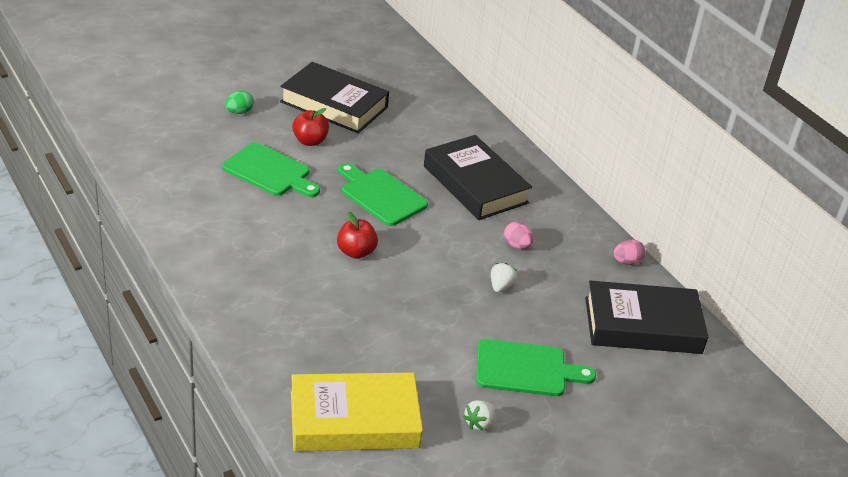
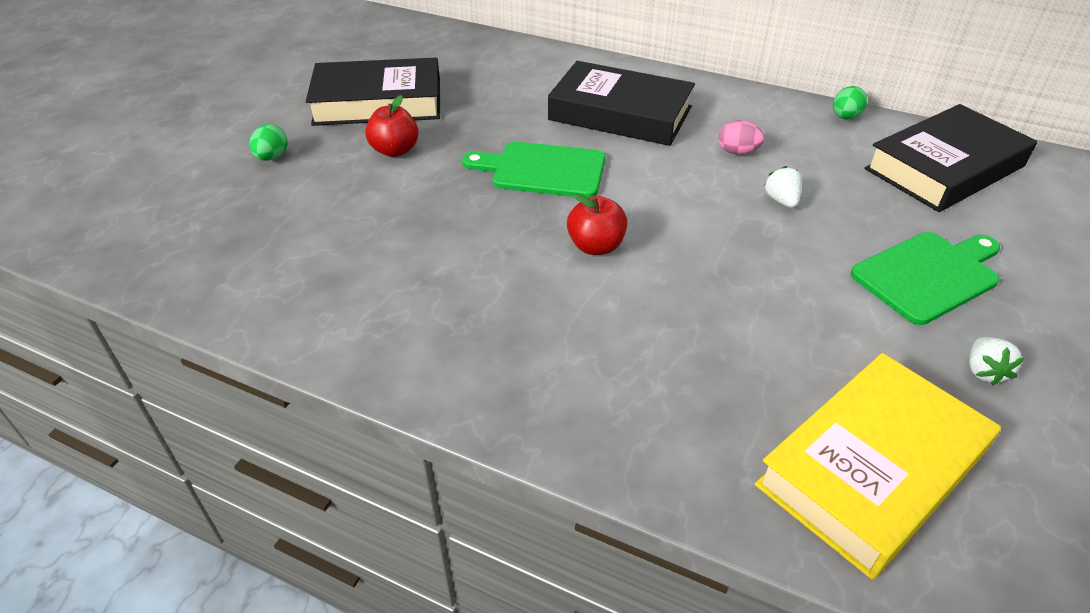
camera: 30 degrees left, 5 degrees up
green cutting board [222,142,320,197] -> none
pink egg [614,240,646,265] -> green egg [833,86,867,119]

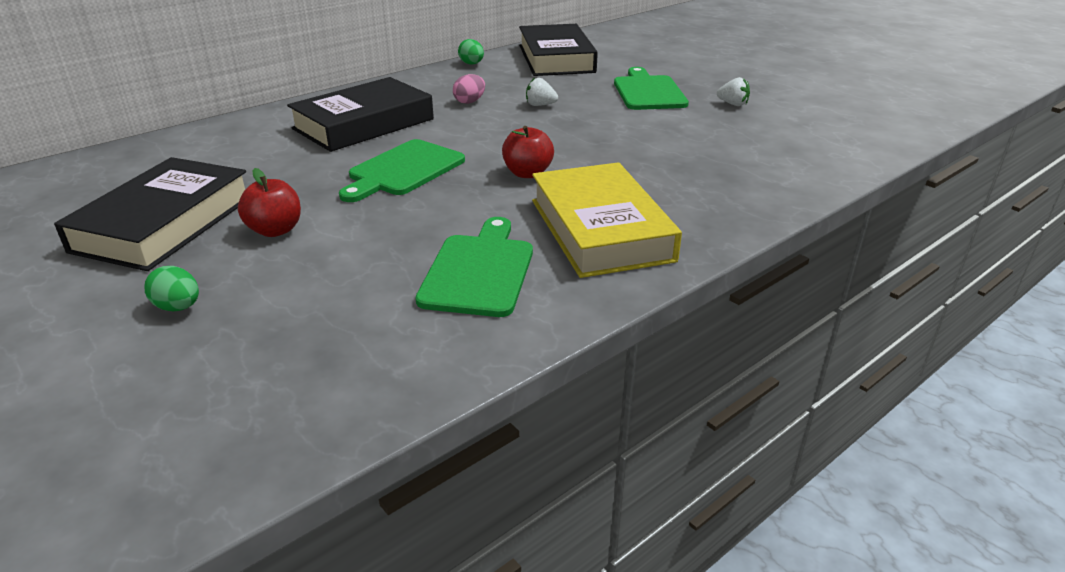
camera: 65 degrees left, 10 degrees down
yellow book [755,353,1001,579] -> yellow book moved to [532,162,682,278]
none -> green cutting board [416,217,533,317]

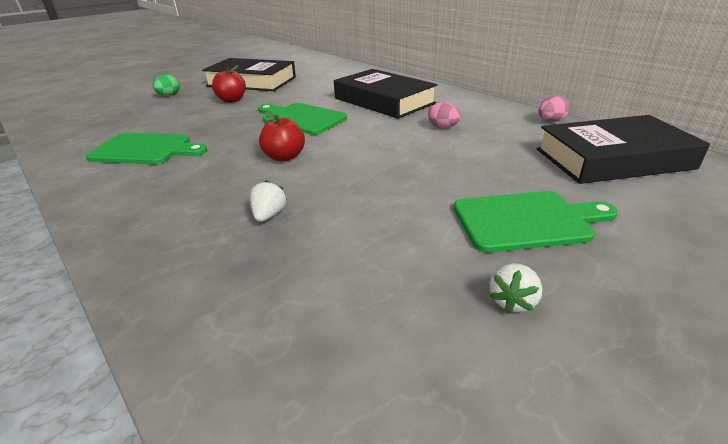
camera: 90 degrees right, 0 degrees up
green egg [458,39,484,64] -> pink egg [538,96,570,122]
white strawberry [526,77,558,106] -> white strawberry moved to [250,180,287,222]
yellow book [532,162,682,278] -> none

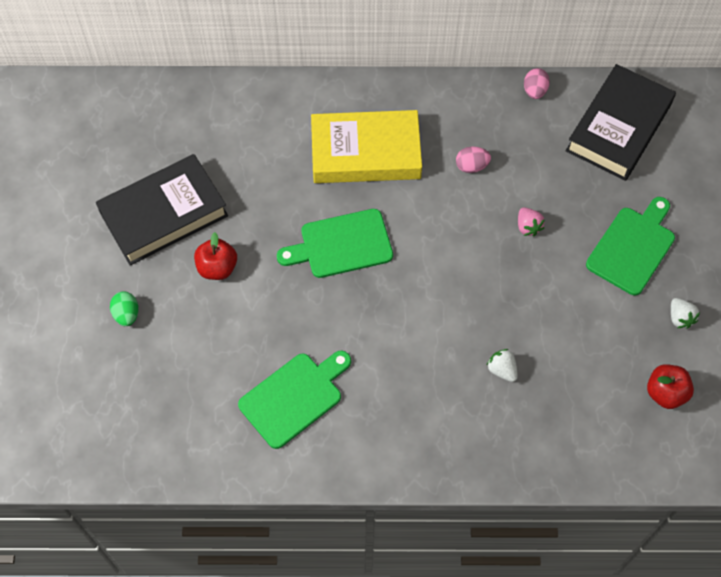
camera: 50 degrees left, 30 degrees up
red apple [259,111,305,162] -> red apple moved to [647,365,694,409]
black book [334,69,438,119] -> yellow book [311,110,422,183]
none -> pink strawberry [518,207,545,236]

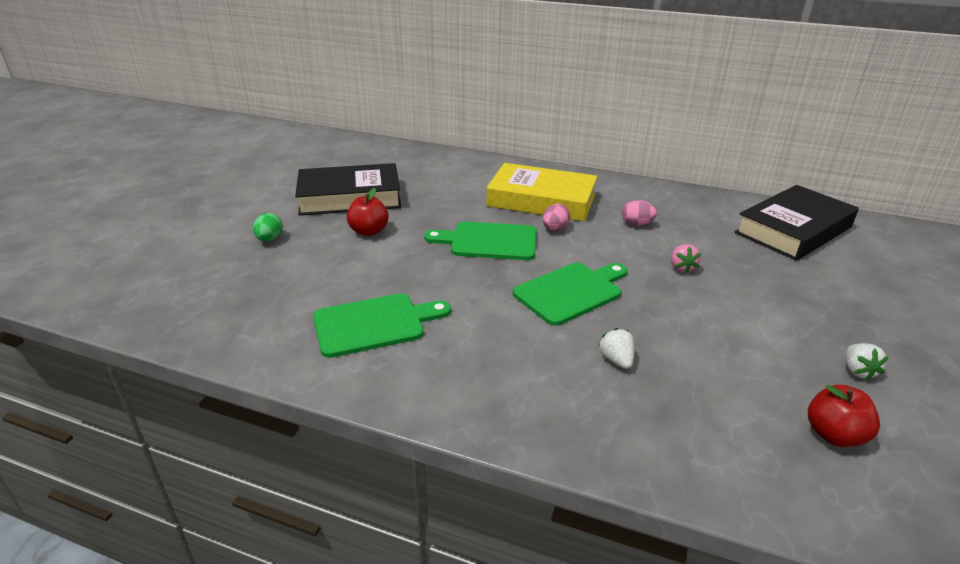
camera: 20 degrees right, 30 degrees down
pink egg [524,68,550,99] -> pink egg moved to [543,204,570,231]
green cutting board [586,197,675,295] -> green cutting board moved to [513,263,627,326]

